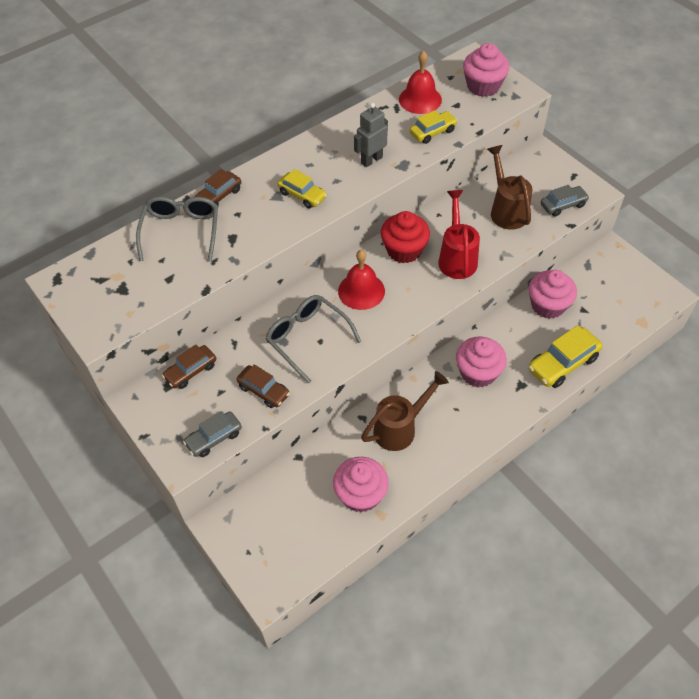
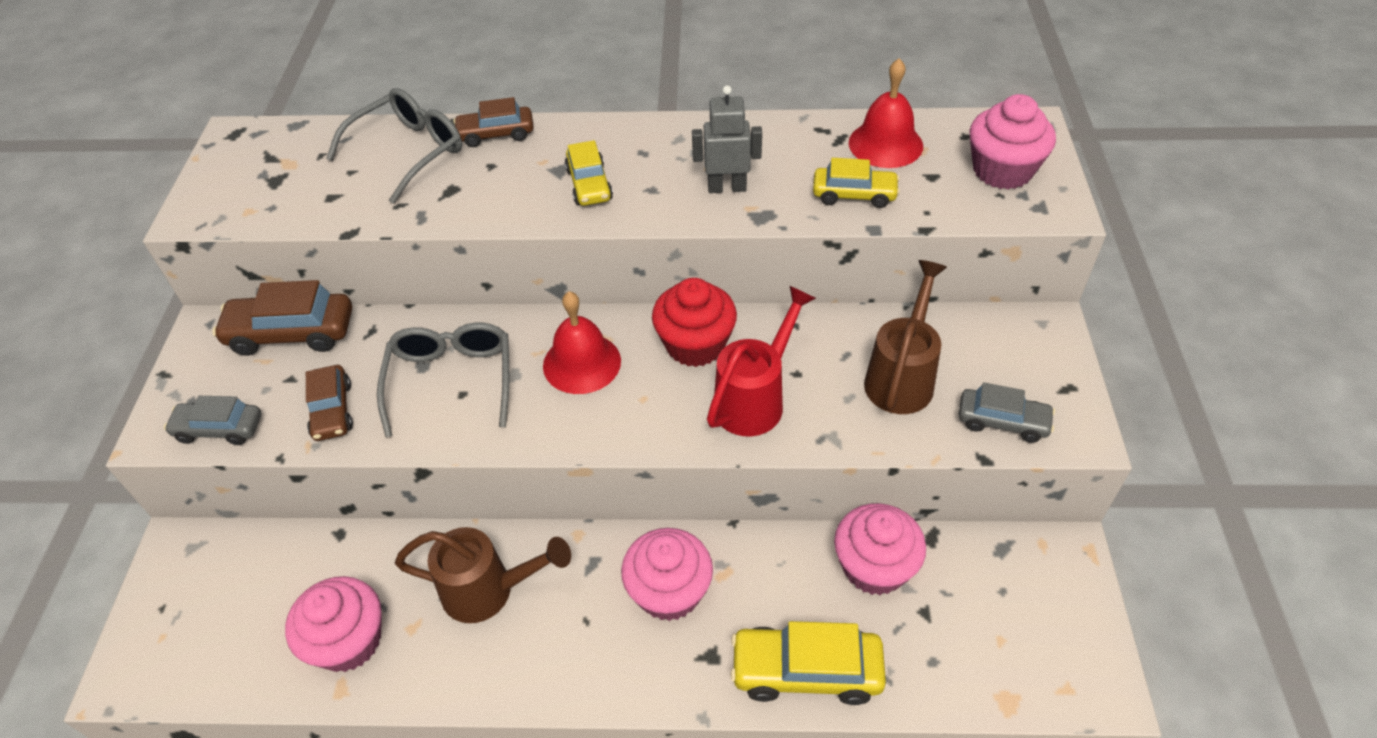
camera: 40 degrees right, 5 degrees down
brown car [162,345,216,389] -> brown car [212,280,352,356], size x1.56

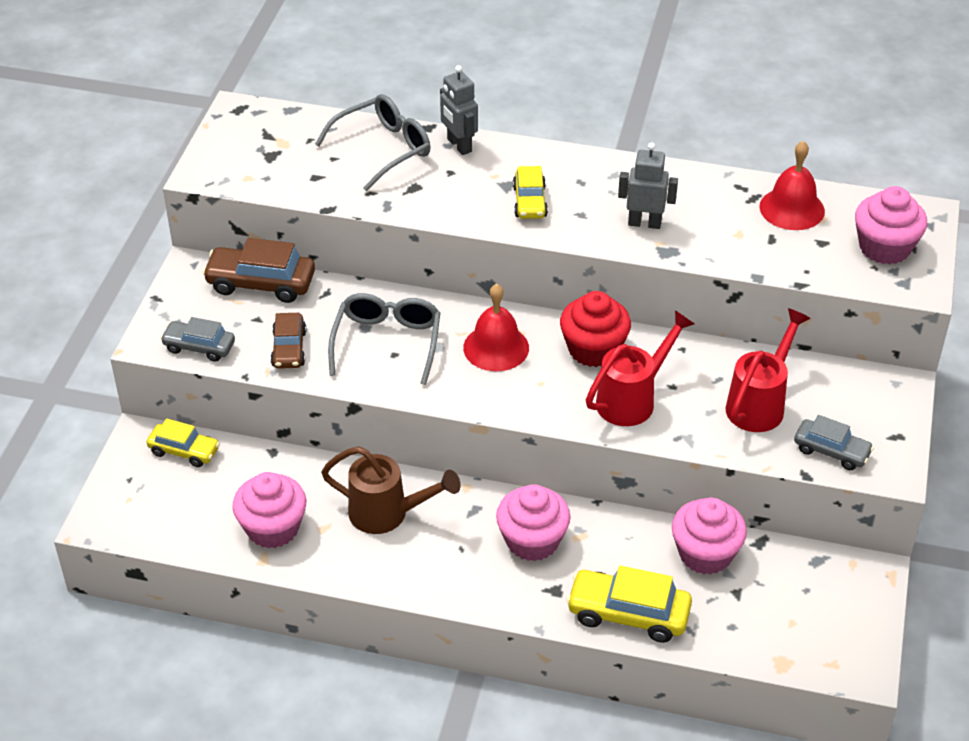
camera: 10 degrees right, 5 degrees down
brown car [453,97,533,147] -> grey robot [440,65,478,155]
yellow car [813,158,900,208] -> yellow car moved to [147,418,220,467]
brown watering can [864,260,947,414] -> red watering can [725,308,811,432]

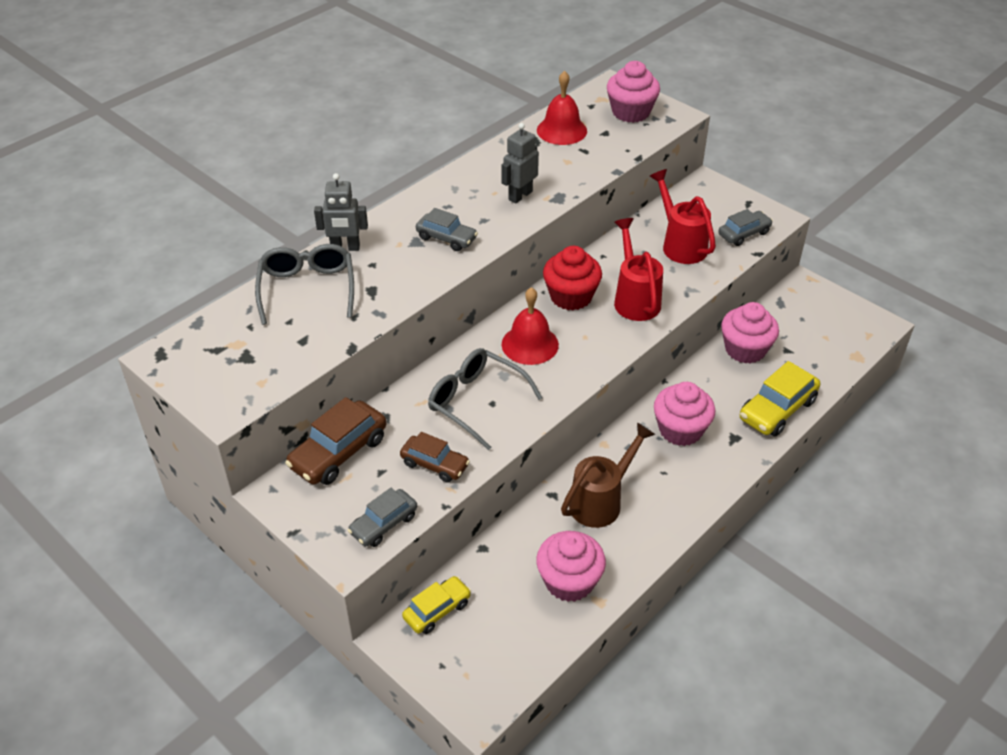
camera: 60 degrees left, 0 degrees up
yellow car [513,166,548,219] -> grey car [416,208,478,251]

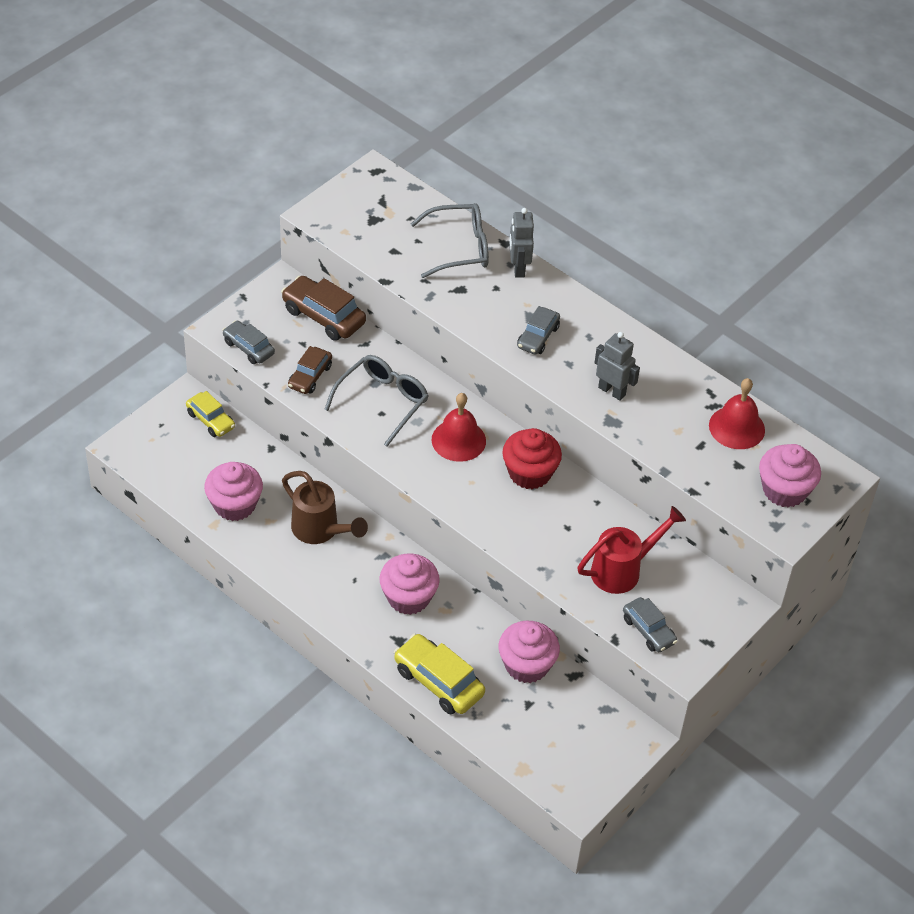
camera: 85 degrees right, 5 degrees up
red watering can [614,218,663,321] -> none

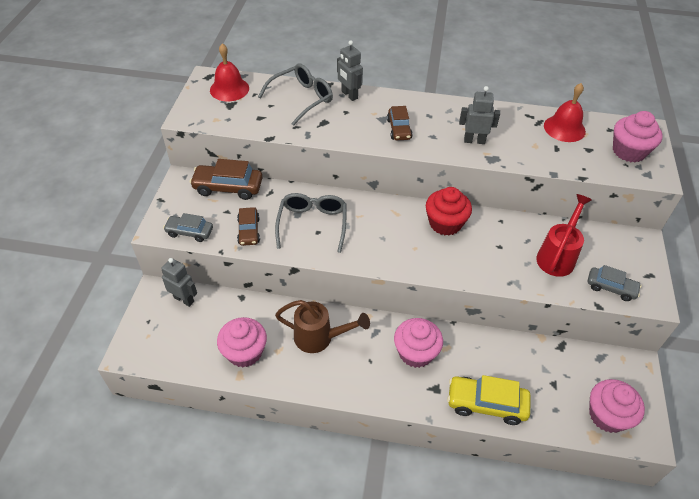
camera: 30 degrees left, 0 degrees up
yellow car [186,391,235,437] -> grey robot [162,258,197,307]
red bell [432,393,486,462] -> red bell moved to [210,43,249,101]
pink cupcake [499,621,560,683] -> pink cupcake moved to [589,379,645,433]
grey car [517,306,560,355] -> brown car [387,106,413,140]

